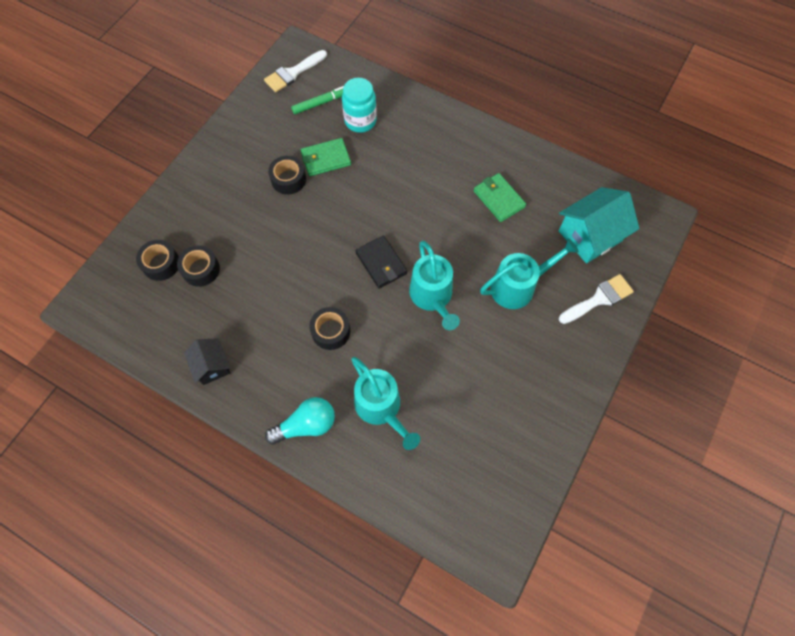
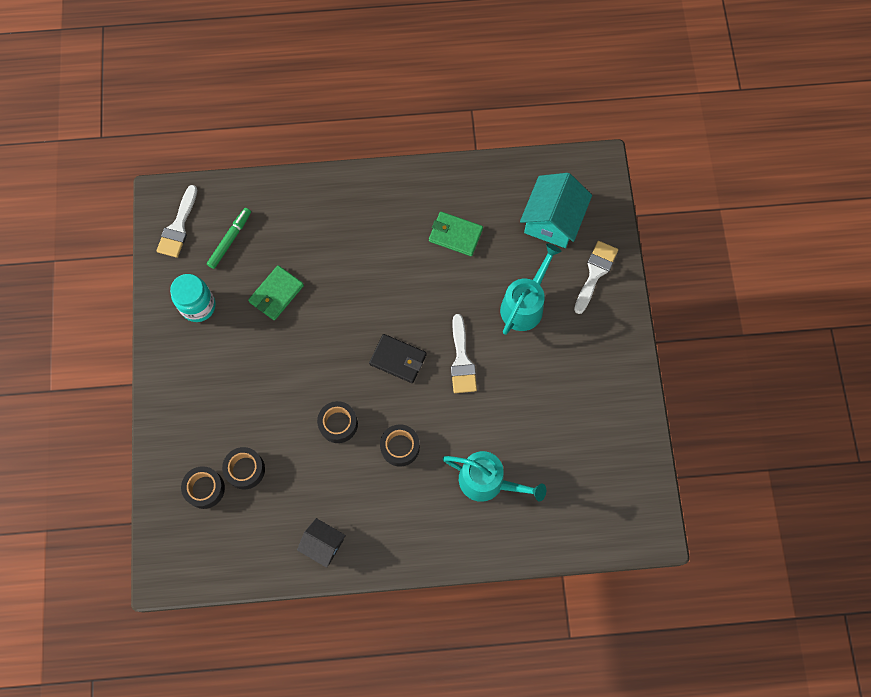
camera: 35 degrees left, 5 degrees up
turquoise light bulb [265,397,335,445] -> none
black tape [268,156,306,195] -> black tape moved to [317,401,358,443]
turquoise jar [342,78,377,133] -> turquoise jar moved to [170,274,216,322]
turquoise watering can [409,241,460,330] -> white brush [451,314,477,393]

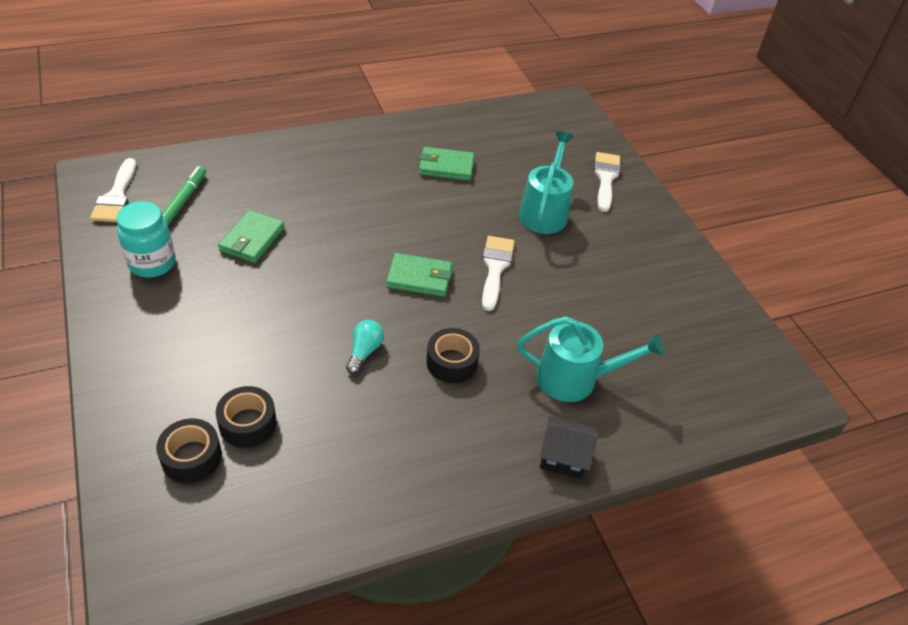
camera: 20 degrees left, 25 degrees down
black house [297,518,346,568] -> black house moved to [540,416,598,479]
black tape [317,401,358,443] -> turquoise light bulb [346,320,384,374]
black wallet [369,334,427,383] -> green wallet [386,253,452,297]
white brush [451,314,477,393] -> white brush turned 150 degrees counterclockwise [482,236,514,311]
turquoise house [520,173,592,248] -> none

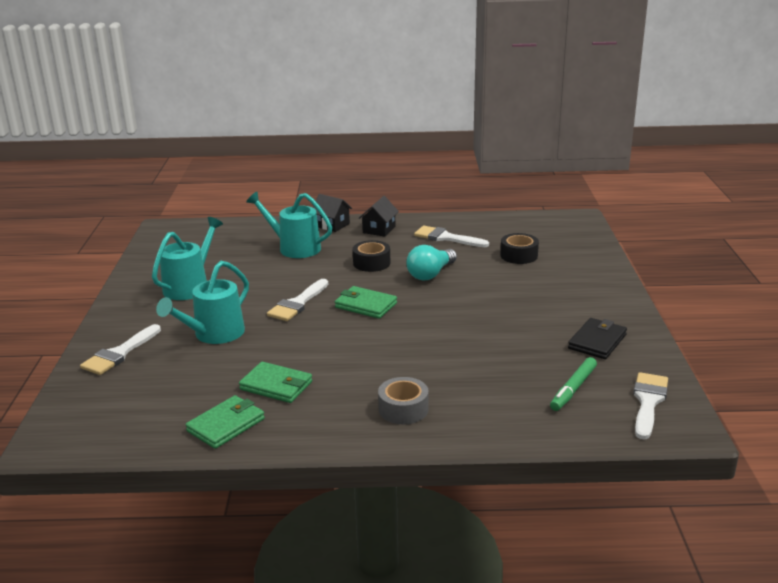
camera: 155 degrees left, 20 degrees down
turquoise jar [116,201,176,278] -> black wallet [568,318,627,359]
black tape [156,418,222,483] -> none
green wallet [218,210,285,263] -> green wallet moved to [186,395,265,449]
turquoise light bulb [346,320,384,374] -> turquoise light bulb [406,245,457,281], size x1.52
none -> turquoise watering can [152,217,223,300]
none -> black house [359,196,399,236]
none -> grey tape [378,377,429,424]
none -> white brush [414,226,489,247]

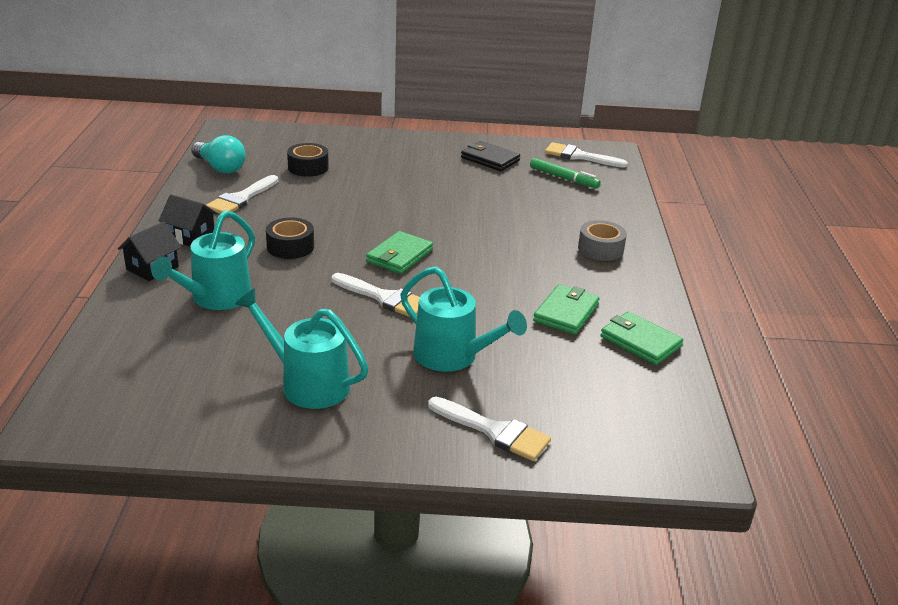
camera: 90 degrees left, 5 degrees up
turquoise light bulb [406,245,457,281] -> turquoise light bulb moved to [191,135,246,173]

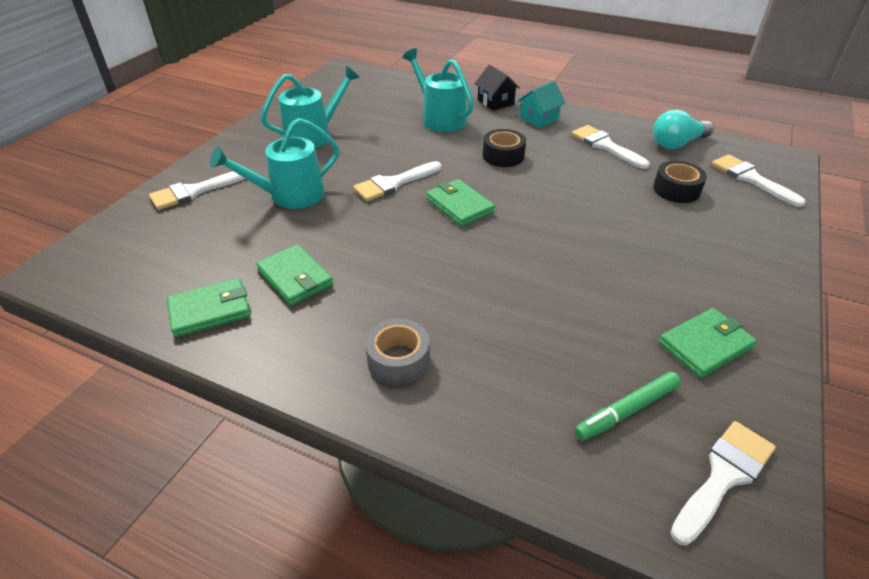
camera: 115 degrees right, 10 degrees up
black house [159,194,218,246] -> turquoise house [518,81,566,128]
black wallet [461,141,520,171] -> green wallet [659,308,757,378]
none -> white brush [712,154,806,207]

